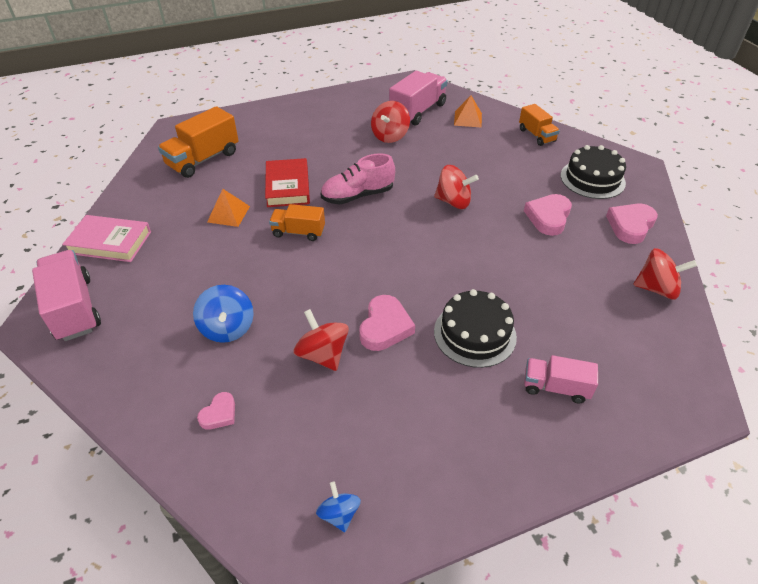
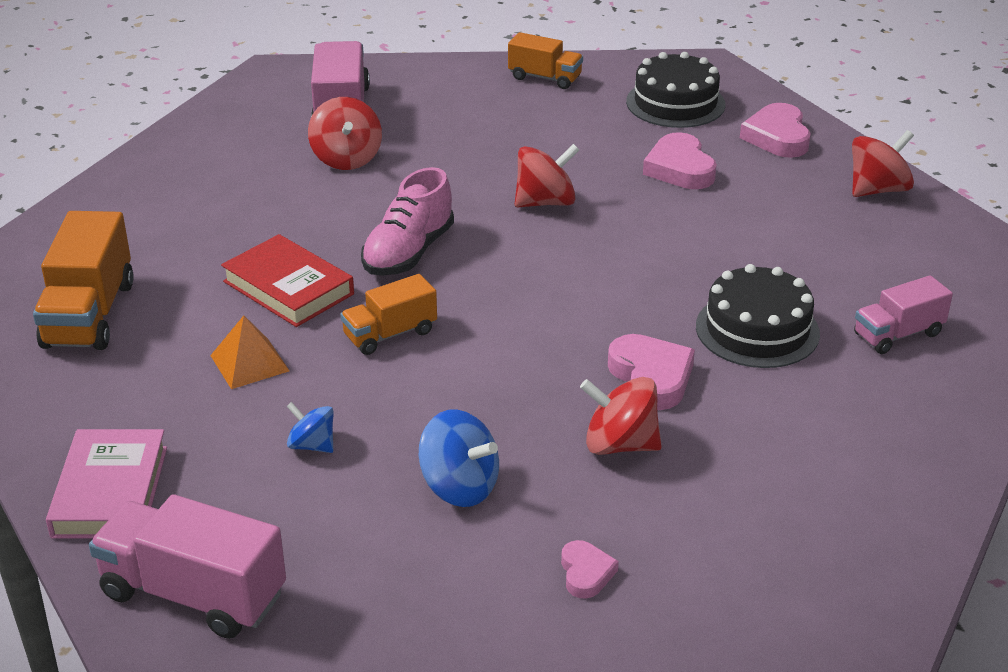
camera: 40 degrees left, 10 degrees down
pink book [62,215,151,262] -> pink book turned 60 degrees counterclockwise [46,429,167,538]
blue spinning top [316,482,361,532] -> blue spinning top moved to [287,402,334,453]
orange pyramid [454,96,482,128] -> none

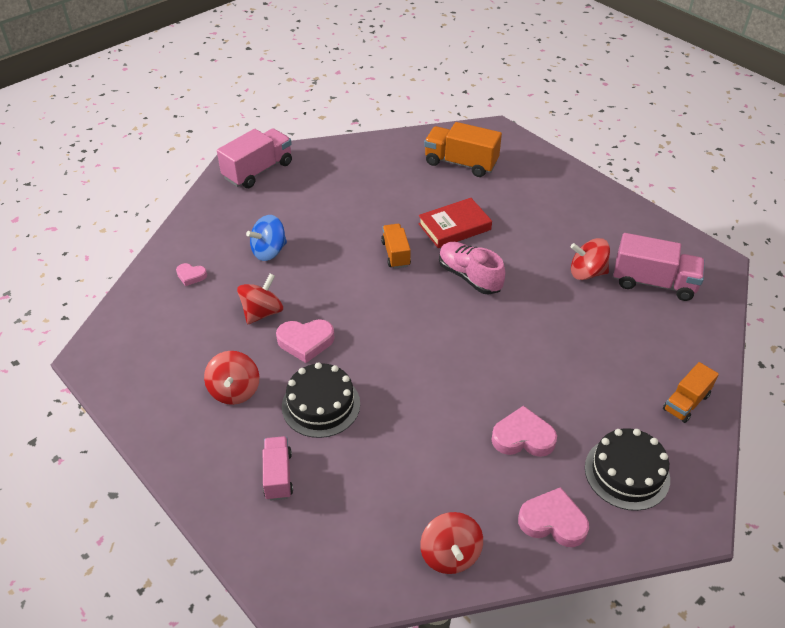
camera: 110 degrees right, 10 degrees up
pink book [46,429,167,538] -> none
orange pyramid [210,315,289,389] -> none
blue spinning top [287,402,334,453] -> none
red spinning top [515,144,579,207] -> red spinning top moved to [204,351,259,405]

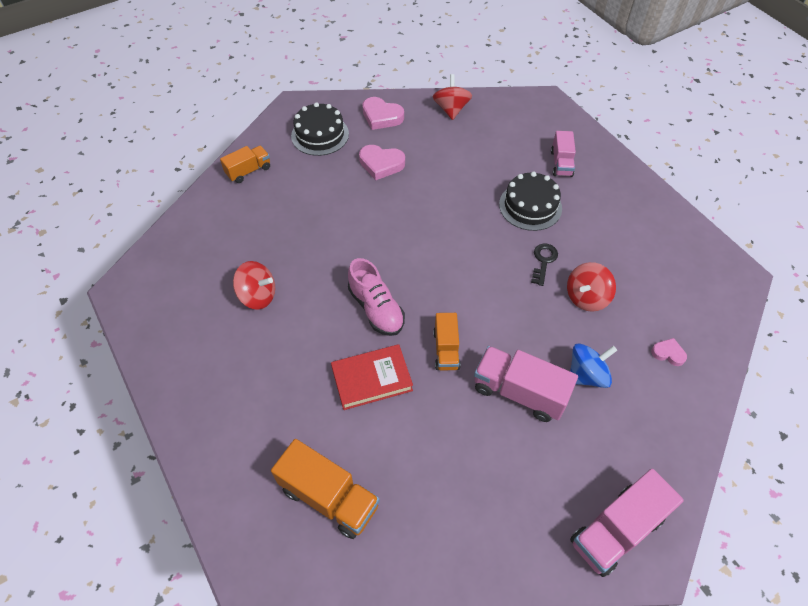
camera: 170 degrees left, 10 degrees up
red spinning top [204,351,259,405] -> none
pink heart [276,319,335,363] -> black key [531,243,558,286]
pink truck [613,233,705,301] -> pink truck moved to [474,346,578,422]

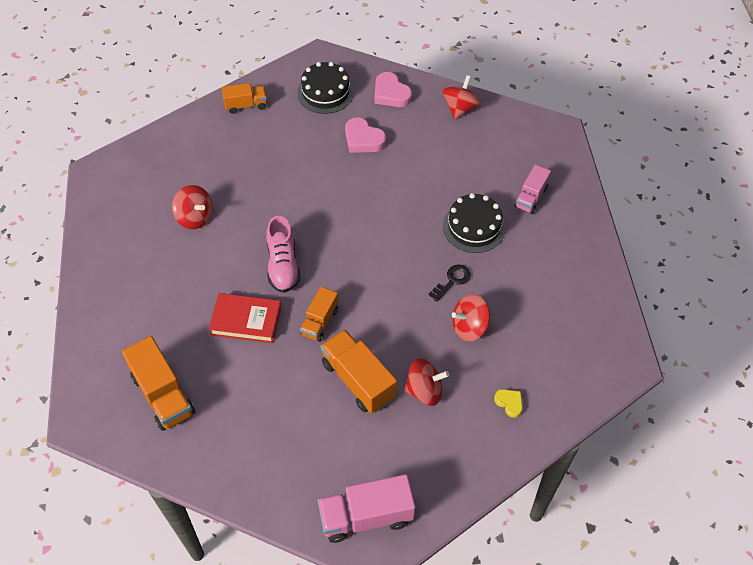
camera: 25 degrees right, 0 degrees up
pink truck [474,346,578,422] -> orange truck [321,329,397,414]
blue spinning top [570,343,617,388] -> red spinning top [403,358,449,406]
pink heart [651,338,687,366] -> yellow heart [494,389,523,418]

